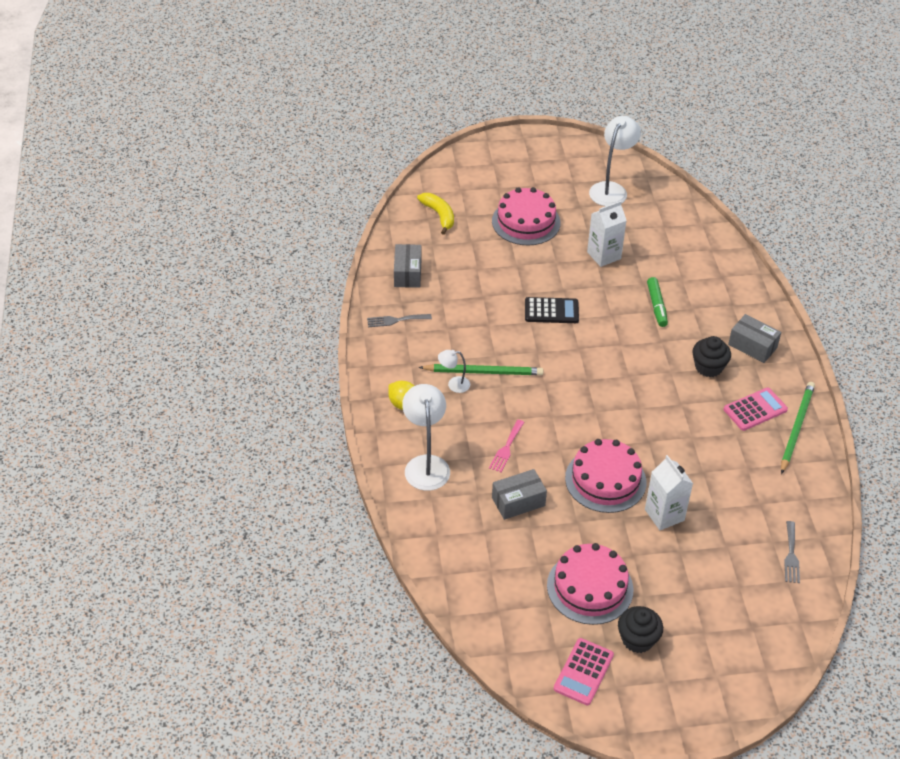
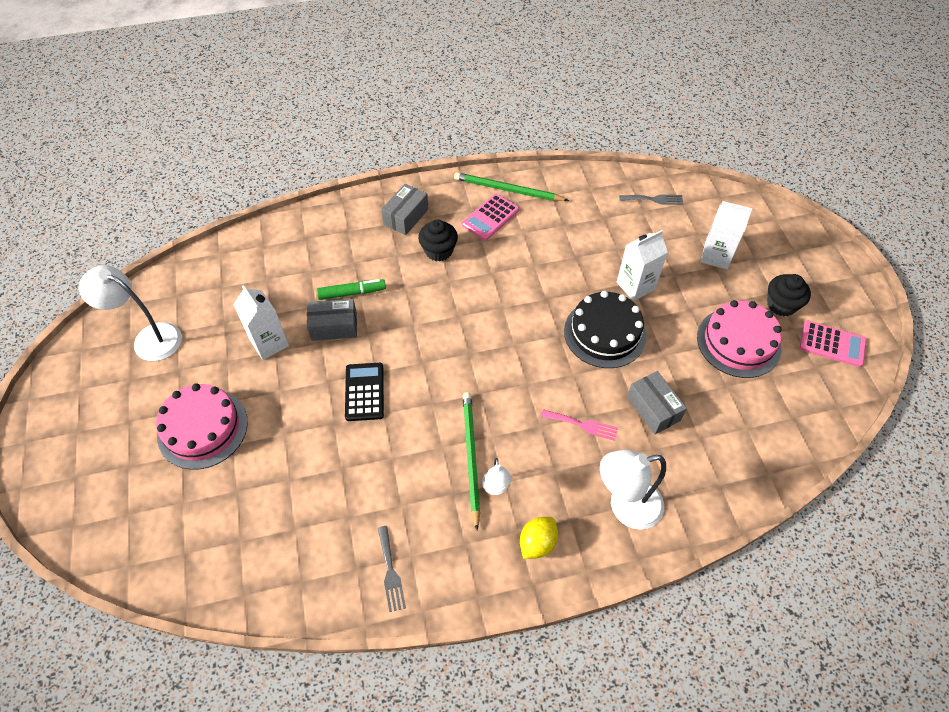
camera: 95 degrees left, 10 degrees up
grey box [394,244,421,288] -> grey box moved to [307,299,357,341]
yellow banana [417,193,454,235] -> none
pink cake [565,439,646,513] -> black cake [564,291,647,368]
pink calculator [724,388,788,431] -> pink calculator turned 105 degrees counterclockwise [462,194,519,241]
none -> white carton [700,201,752,269]

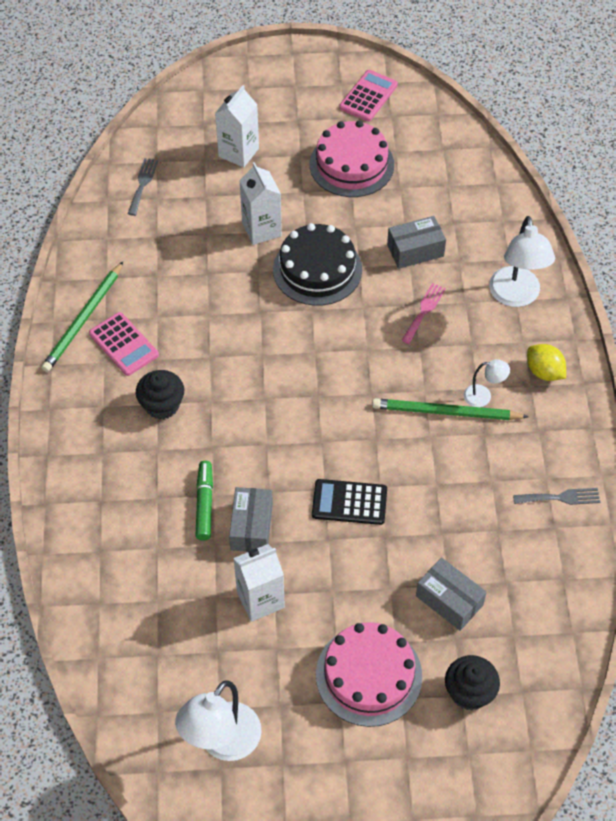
camera: 80 degrees left, 0 degrees up
grey box [381,184,428,235] -> grey box moved to [416,557,487,631]
black cupcake [767,274,811,316] -> black cupcake moved to [445,655,500,710]

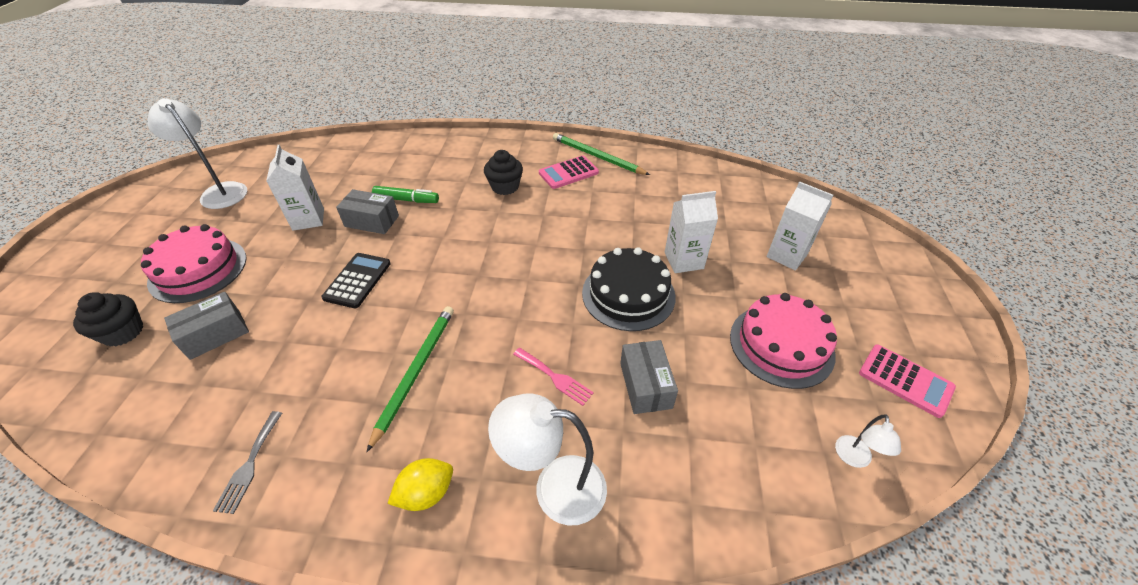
camera: 100 degrees right, 10 degrees down
grey fork [128,158,158,216] -> none
white lamp [464,359,510,407] -> white lamp moved to [835,414,901,468]

